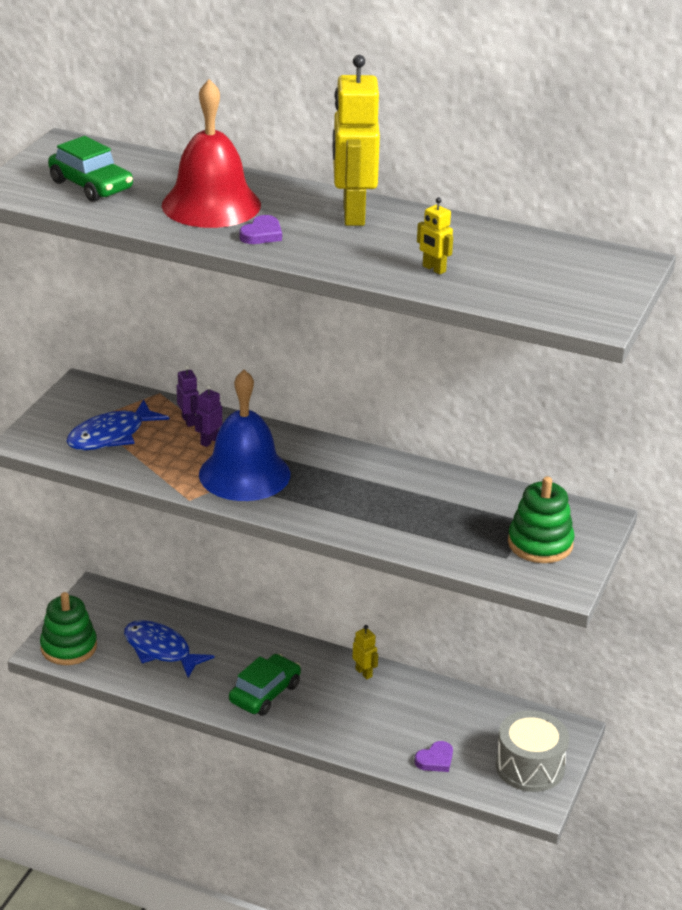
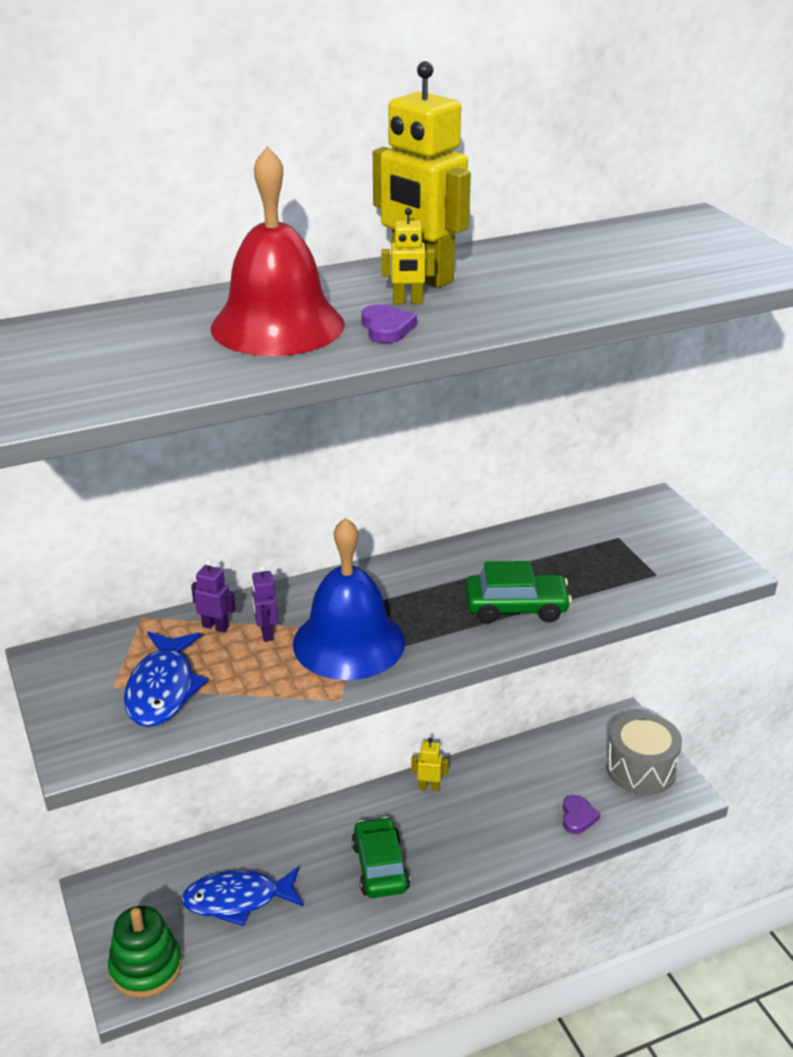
camera: 45 degrees left, 0 degrees up
green car [48,136,133,202] -> green car moved to [465,561,572,623]
yellow robot [417,197,453,274] -> yellow robot moved to [382,208,435,304]
green stacking toy [508,476,575,563] -> none

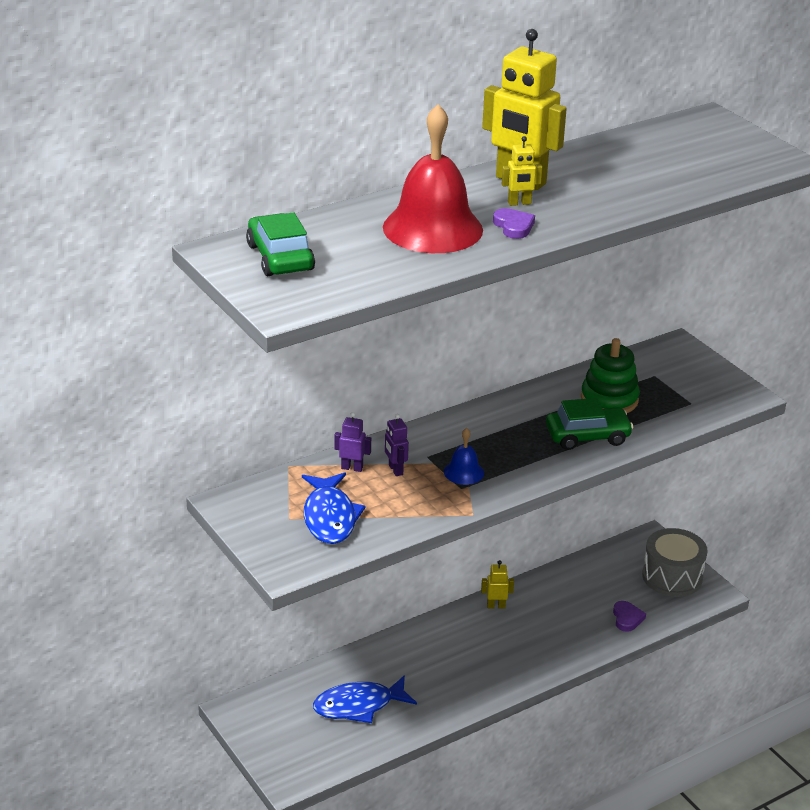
camera: 10 degrees left, 0 degrees up
green stacking toy [108,906,182,998] -> green stacking toy moved to [581,338,640,413]
blue bell [293,517,405,680] -> blue bell [444,428,484,485], size x0.45
green car [352,817,410,898] -> green car moved to [246,212,315,276]

